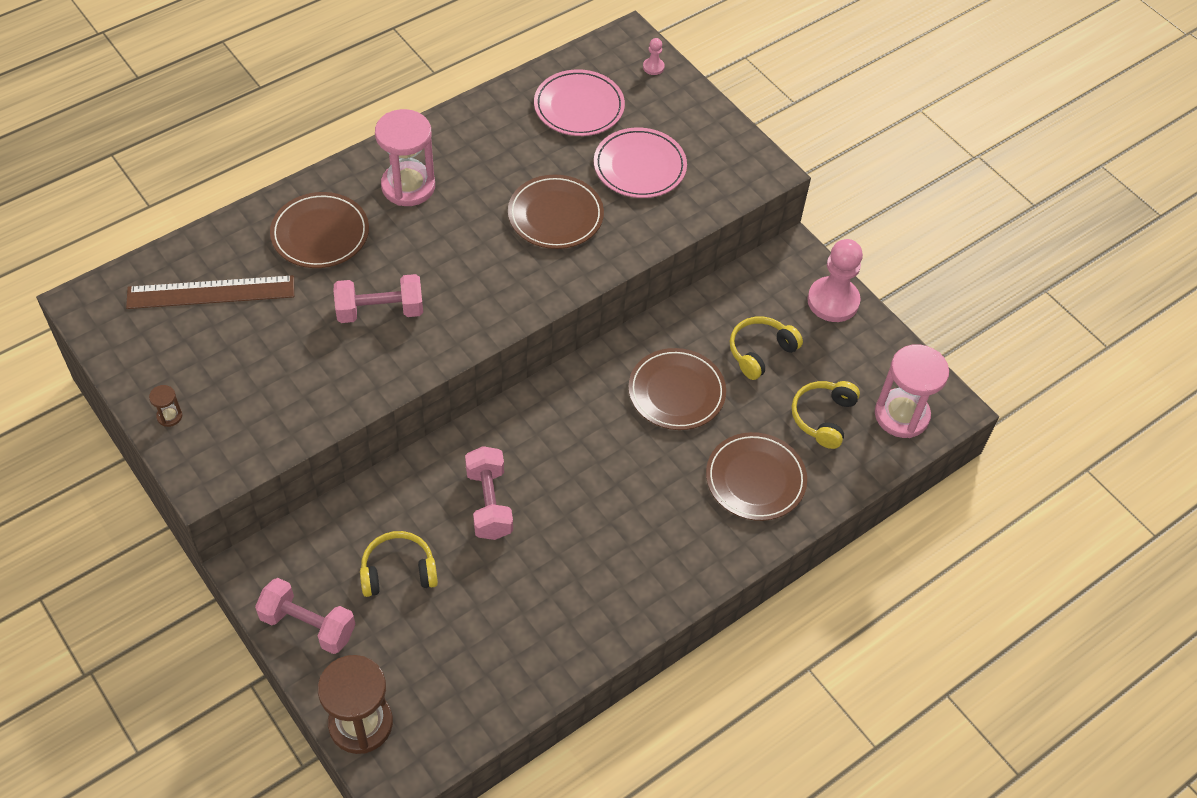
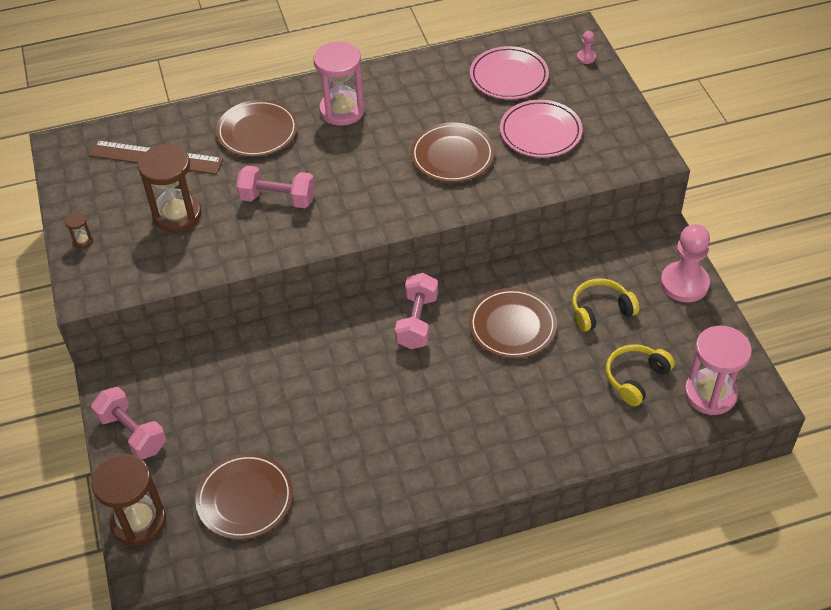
camera: 25 degrees right, 5 degrees down
yellow headphones [360,531,438,597] -> none
pink dumbbell [465,446,513,540] -> pink dumbbell moved to [395,273,438,349]
brown plate [706,432,807,521] -> brown plate moved to [195,453,293,540]
none -> brown hourglass [138,144,202,232]

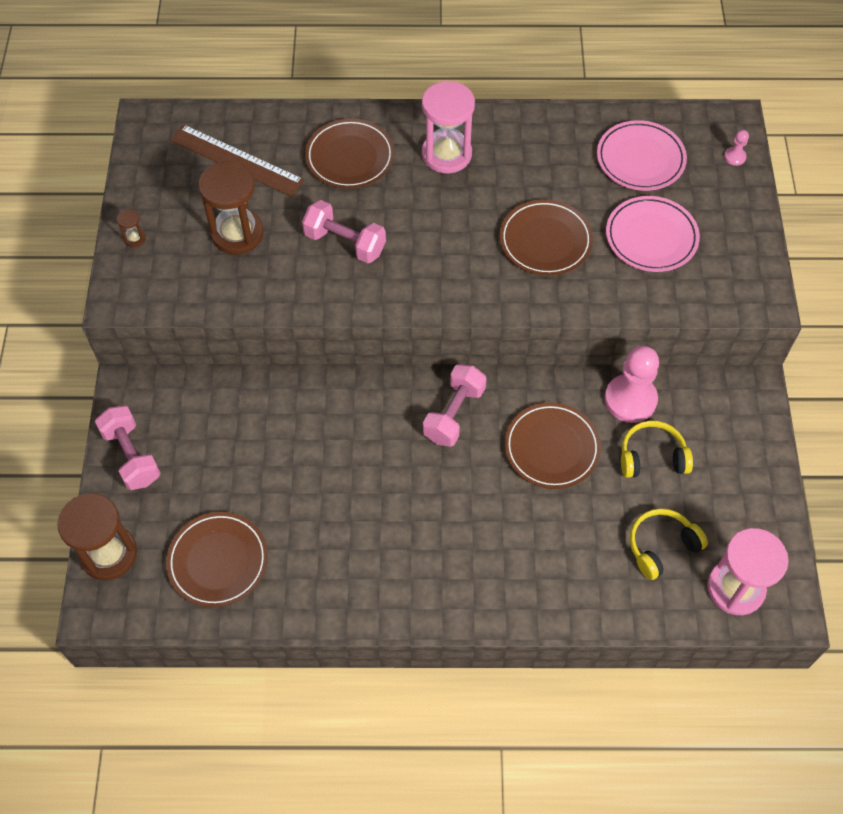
camera: 15 degrees right, 10 degrees up
pink pawn [661,224,710,302] -> pink pawn moved to [604,346,659,423]

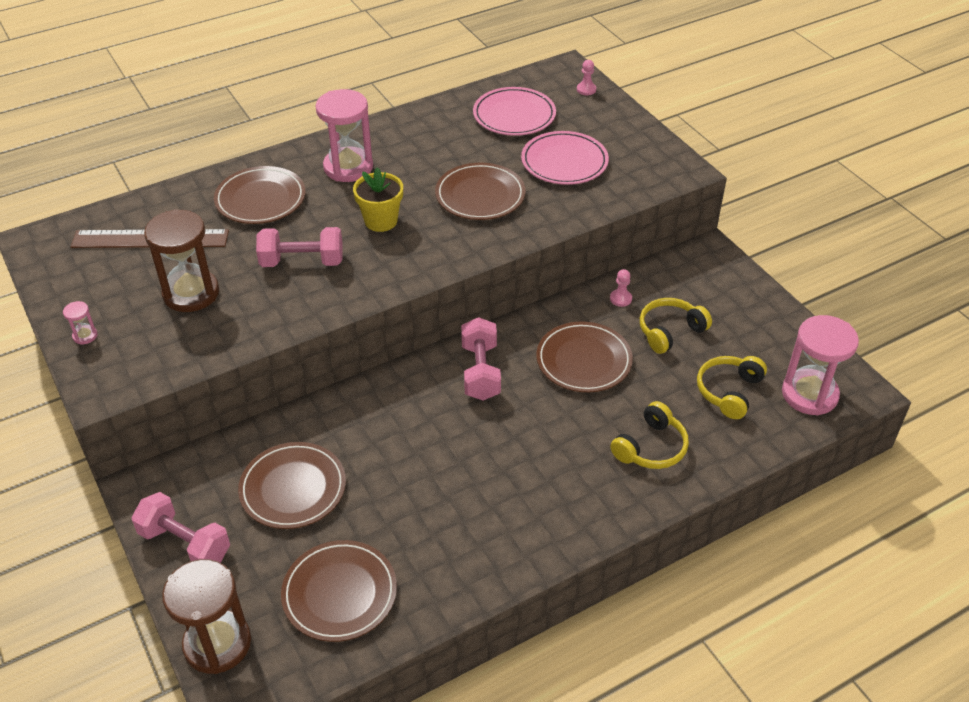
camera: 30 degrees left, 15 degrees down
brown hourglass [117,209,146,247] -> pink hourglass [63,301,97,344]
pink pawn [604,346,659,423] -> pink pawn [610,269,632,307], size x0.44
none -> brown plate [238,442,346,529]
none -> yellow flower pot [353,167,403,232]
none -> yellow headphones [610,401,689,469]

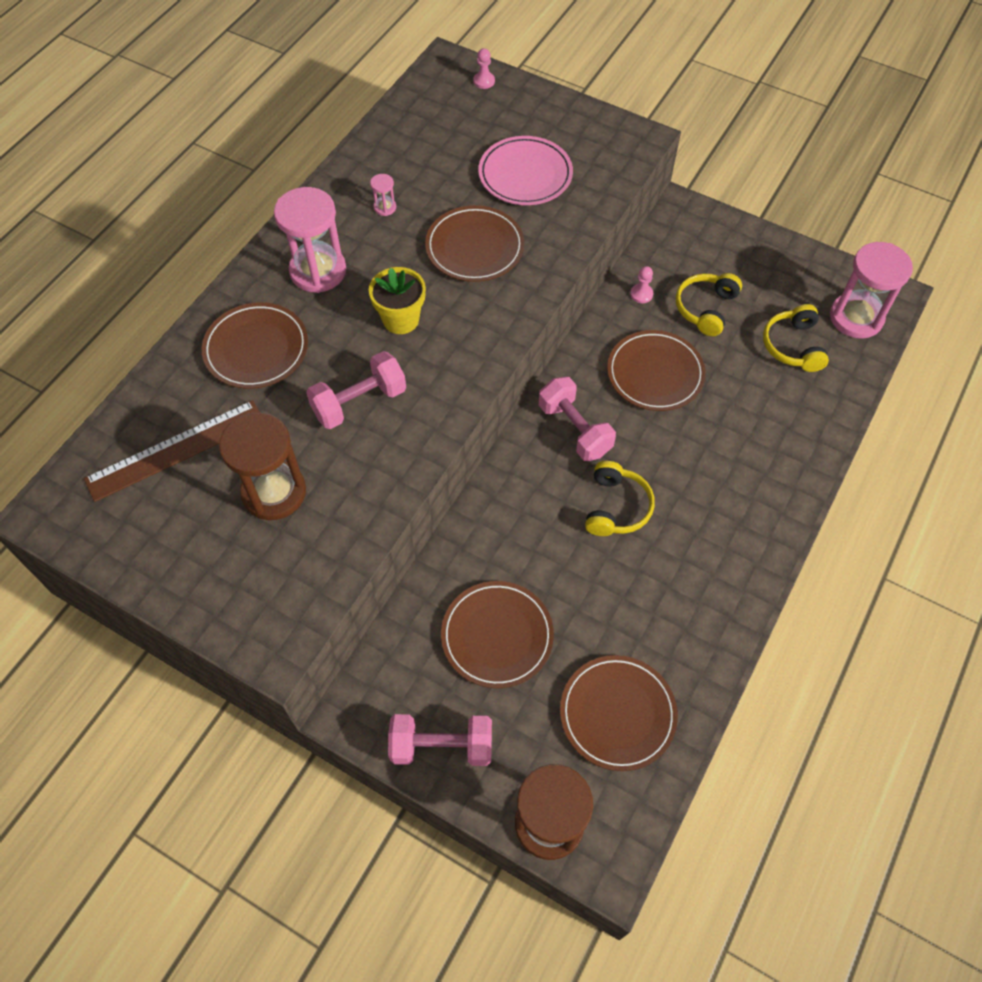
camera: 30 degrees left, 15 degrees up
pink hourglass [63,301,97,344] -> pink hourglass moved to [370,174,396,216]
pink plate [473,87,556,136] -> none
yellow headphones [610,401,689,469] -> yellow headphones moved to [585,461,655,536]

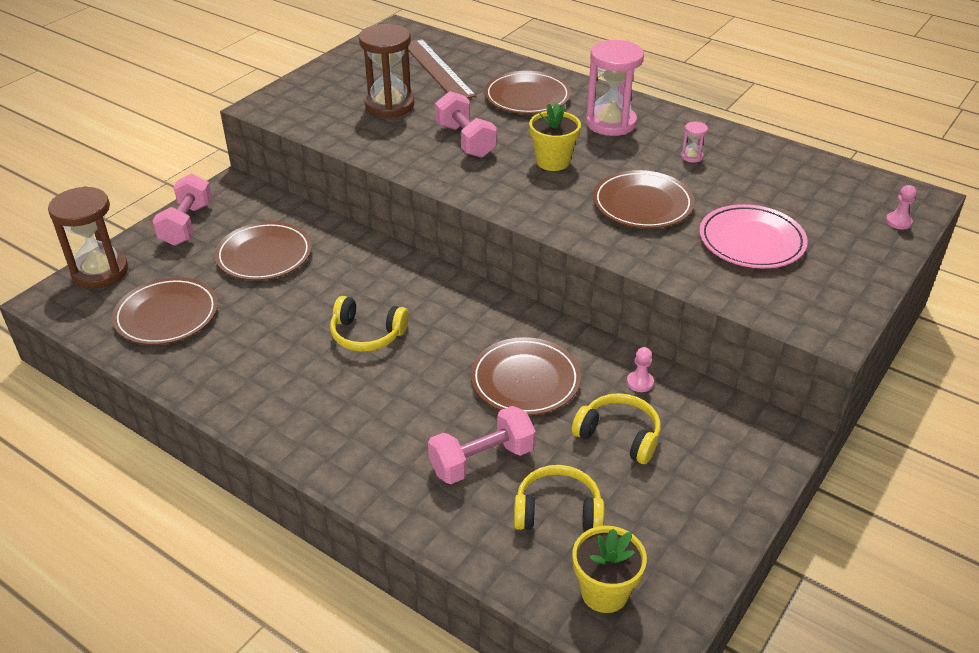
camera: 95 degrees right, 20 degrees down
pink dumbbell [539,377,616,461] -> pink dumbbell moved to [428,406,536,484]
pink hourglass [830,242,913,338] -> yellow flower pot [573,526,647,613]

